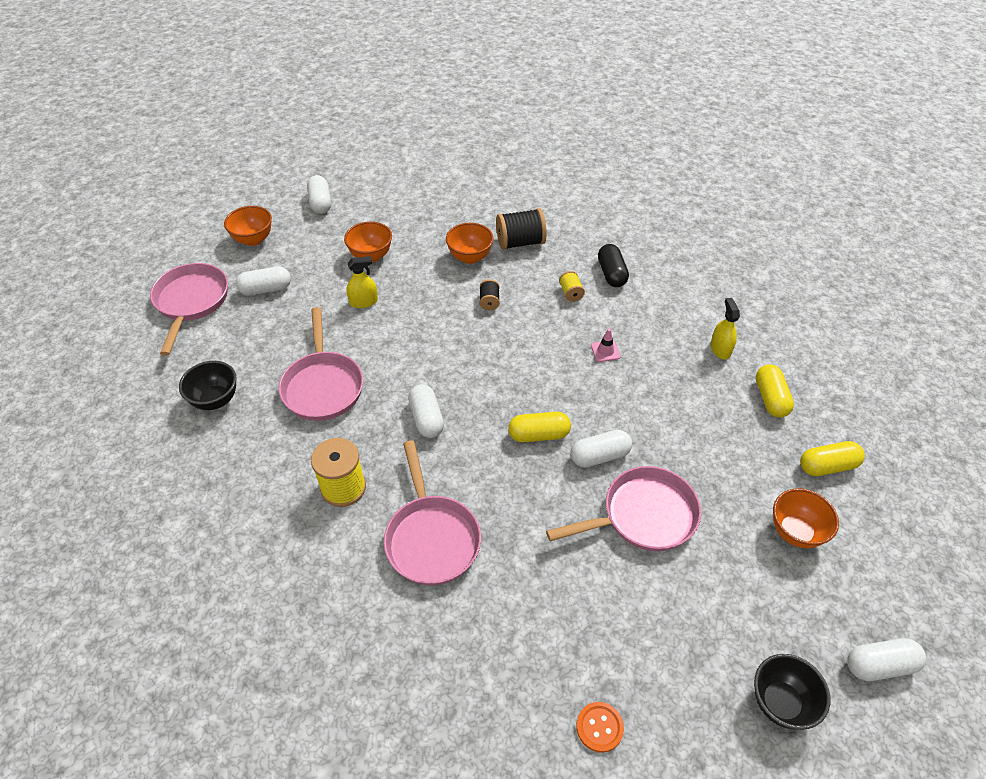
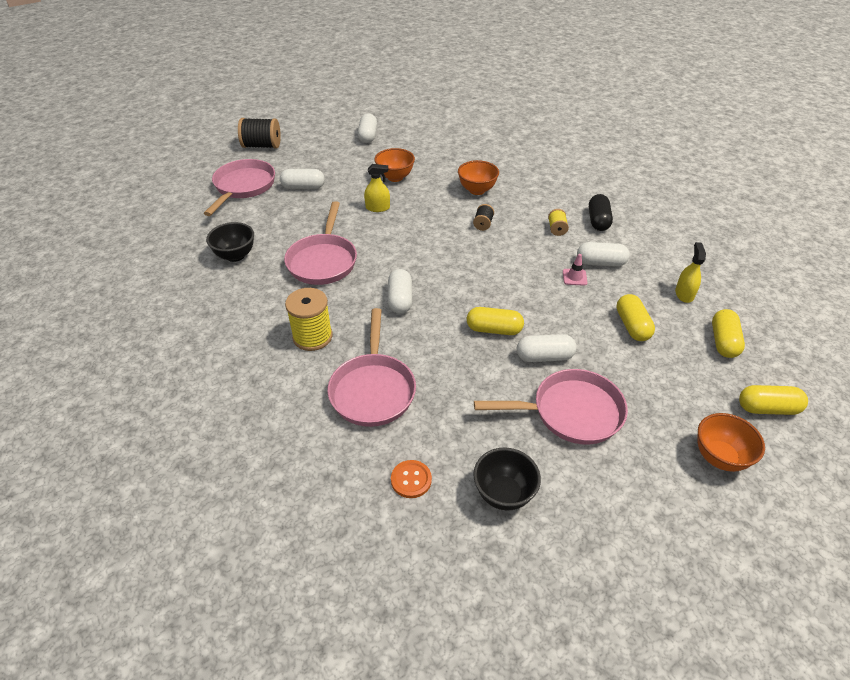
camera: 15 degrees right, 5 degrees down
orange bowl [224,206,272,246] -> none
black spool [496,208,547,250] -> black spool moved to [238,118,281,148]
orange button [576,702,624,753] -> orange button moved to [391,460,432,498]
black bowl [754,654,830,730] -> black bowl moved to [473,448,541,511]
white capsule [847,638,926,681] -> white capsule moved to [577,242,630,267]
none -> yellow capsule [616,294,655,341]

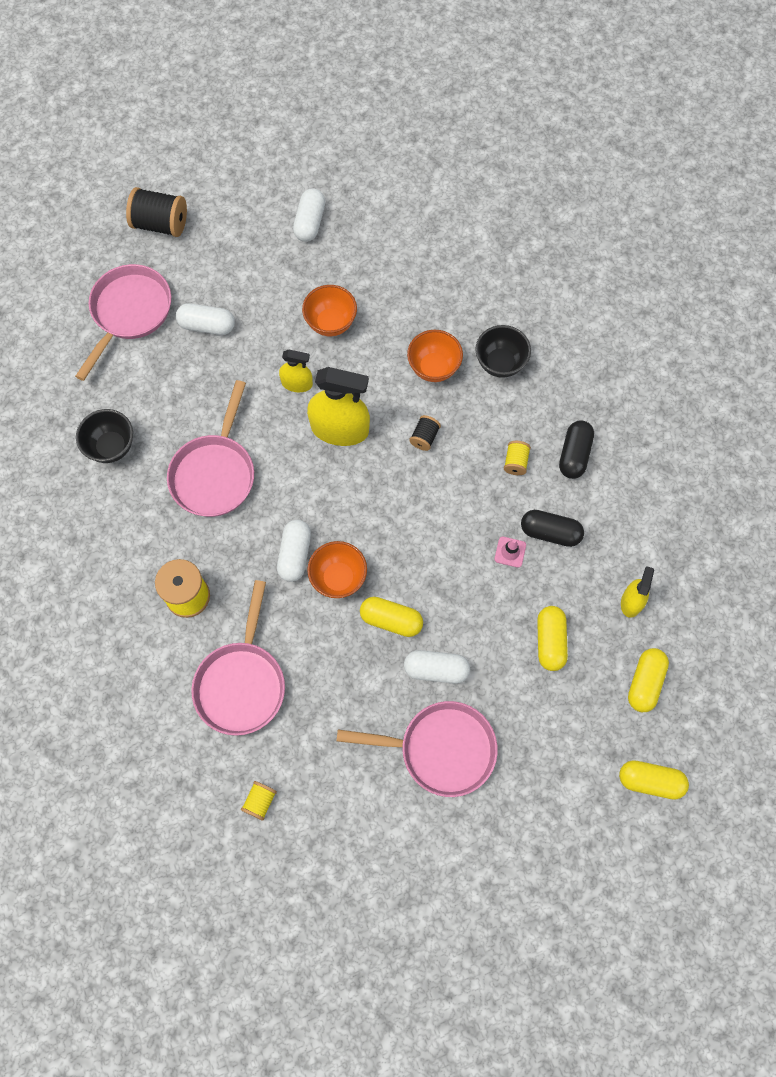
camera: 10 degrees right, 25 degrees up
orange button [391,460,432,498] -> yellow spool [241,781,277,821]
black bowl [473,448,541,511] -> black bowl moved to [475,325,531,378]
white capsule [577,242,630,267] -> black capsule [521,510,584,547]
orange bowl [697,413,765,472] -> orange bowl moved to [307,541,367,598]
none -> yellow spray bottle [307,367,370,446]

